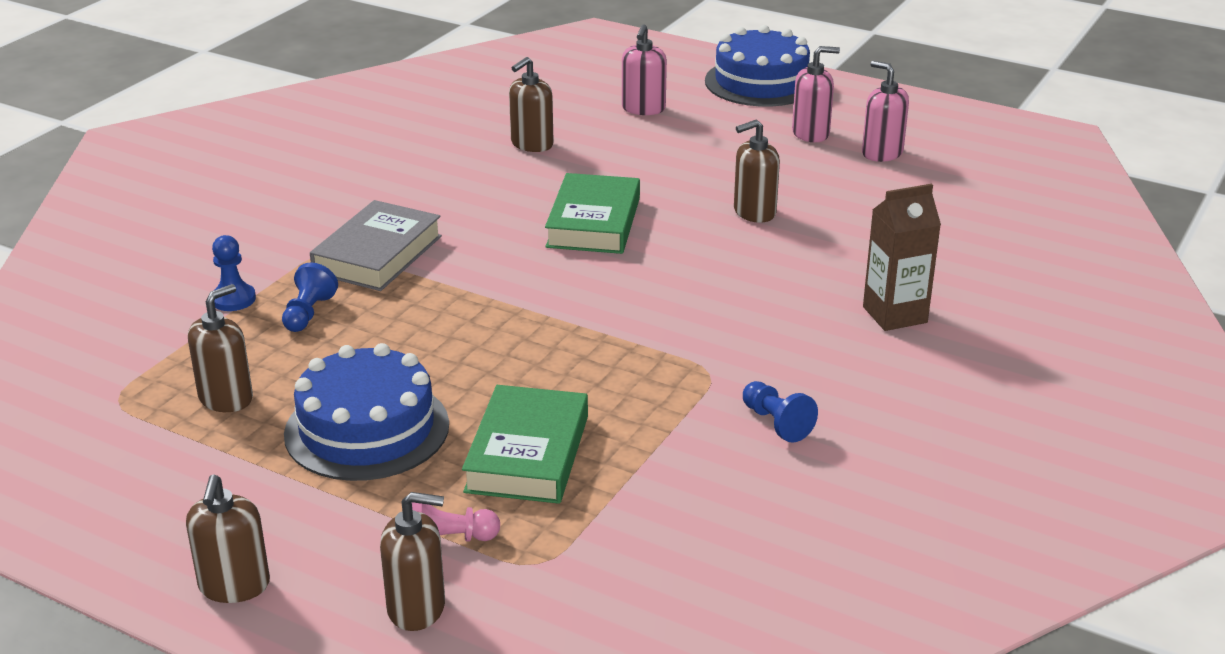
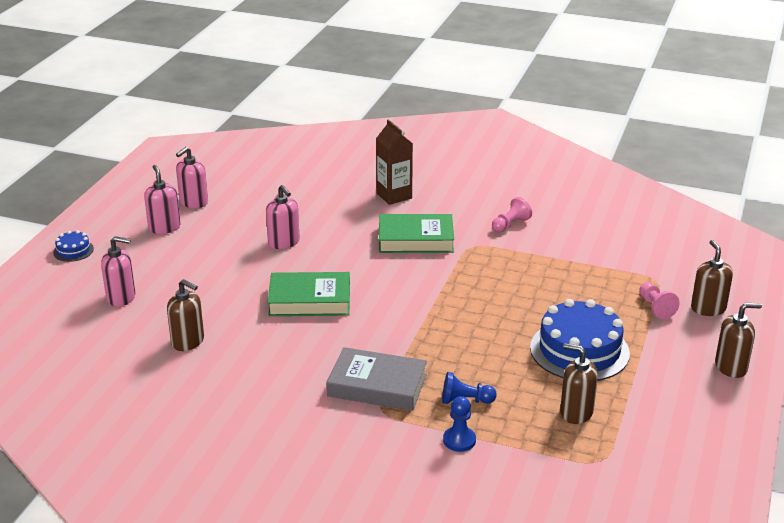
camera: 100 degrees left, 0 degrees up
green book [462,385,588,504] -> green book moved to [379,214,454,253]
blue cake [705,25,810,107] -> blue cake [53,230,94,262], size x0.45
brown soap dispenser [734,120,780,223] -> pink soap dispenser [266,185,300,249]
blue pawn [743,381,818,443] -> pink pawn [492,197,532,232]

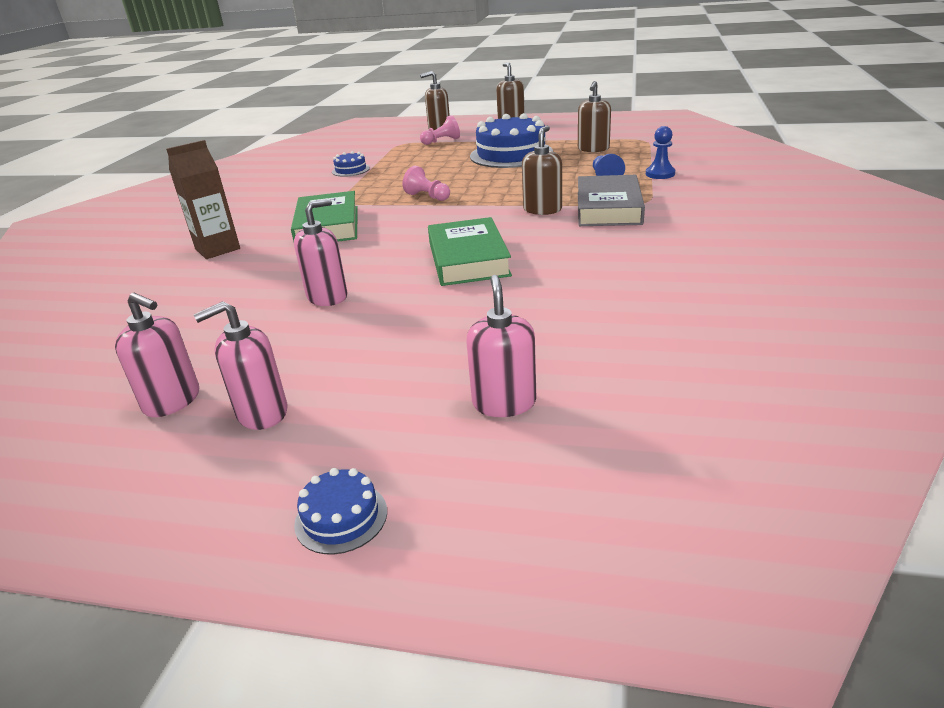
camera: 95 degrees left, 0 degrees up
brown soap dispenser [167,279,204,351] -> brown soap dispenser moved to [522,126,562,215]
pink pawn [492,197,532,232] -> pink pawn moved to [403,166,450,201]
none -> blue cake [332,151,370,177]

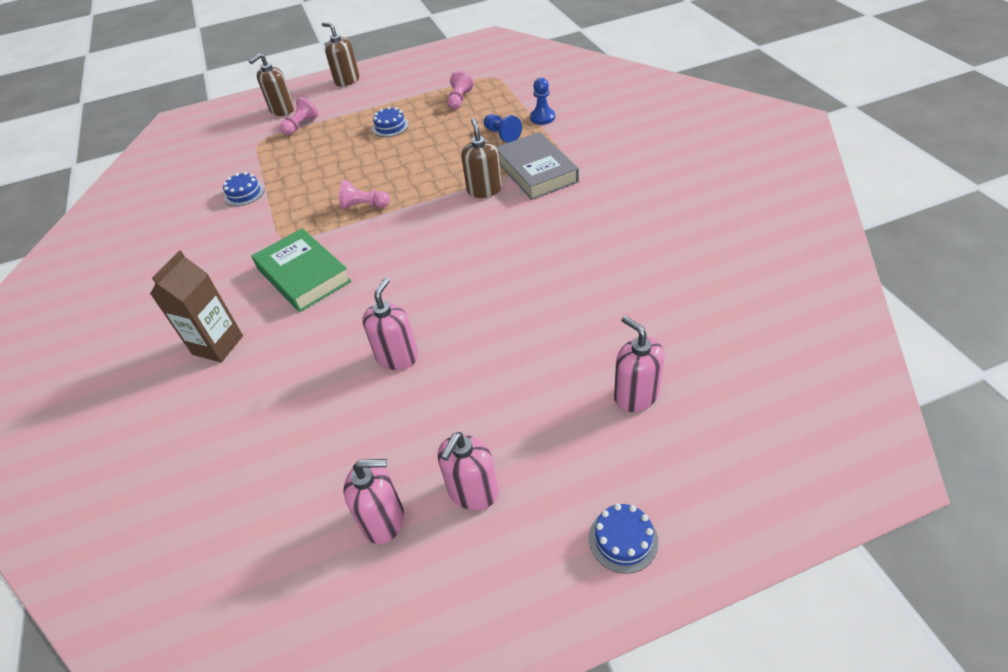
camera: 30 degrees left, 15 degrees up
green book [428,217,512,286] -> none
blue cake [470,113,553,168] -> blue cake [372,107,409,137], size x0.45
brown soap dispenser [578,81,611,152] -> pink pawn [447,71,474,109]

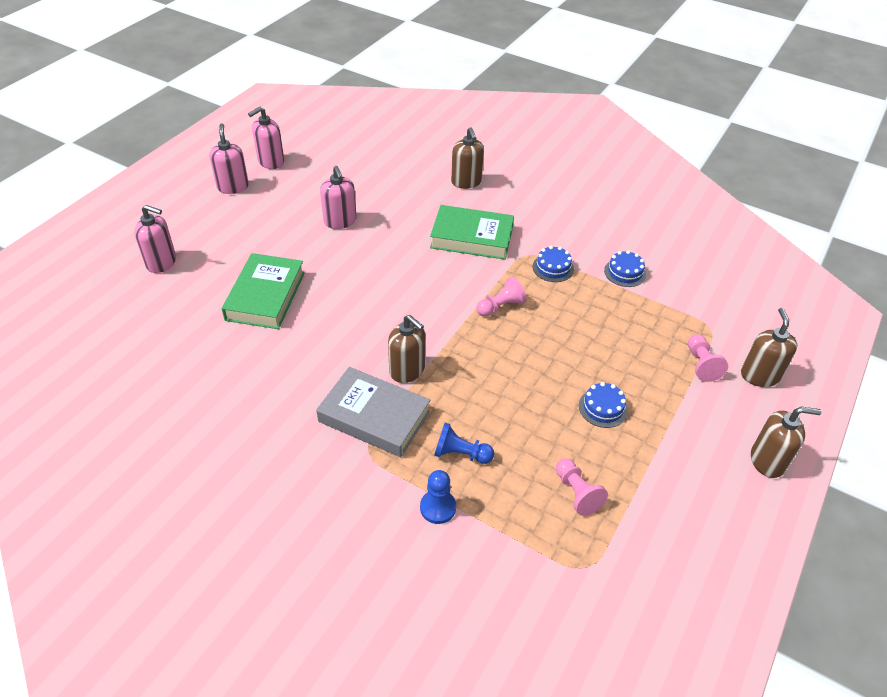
camera: 135 degrees right, 0 degrees up
brown carton [150,250,243,362] -> brown soap dispenser [451,127,484,189]
blue cake [589,503,658,574] -> blue cake moved to [533,246,574,282]
none -> green book [222,253,305,329]

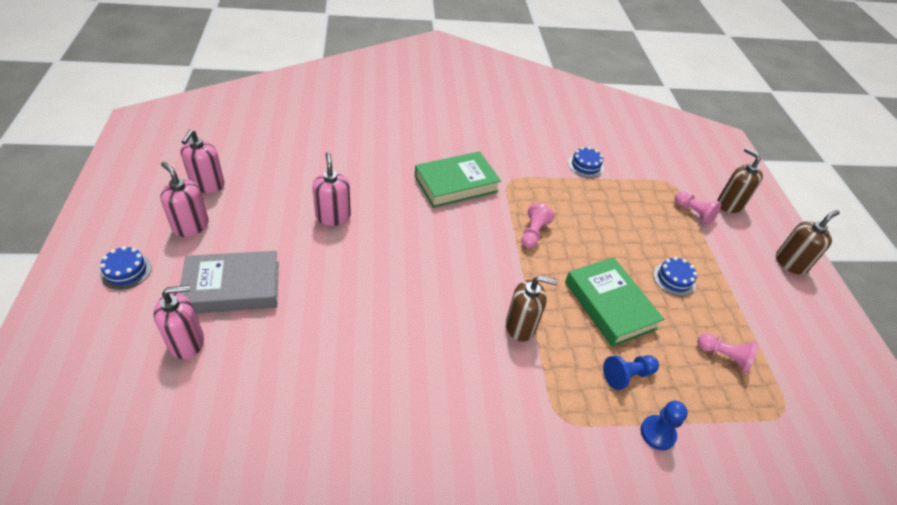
camera: 40 degrees left, 0 degrees up
green book [222,253,305,329] -> green book moved to [565,257,664,347]
grey book [316,367,430,457] -> grey book moved to [179,251,279,313]
pink soap dispenser [320,166,356,229] -> pink soap dispenser turned 135 degrees counterclockwise [312,152,351,226]
brown soap dispenser [451,127,484,189] -> none
blue cake [533,246,574,282] -> blue cake moved to [100,246,152,290]

